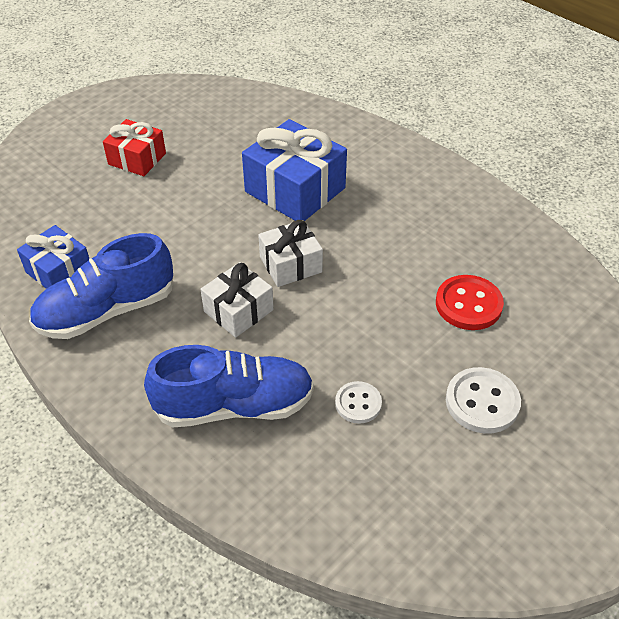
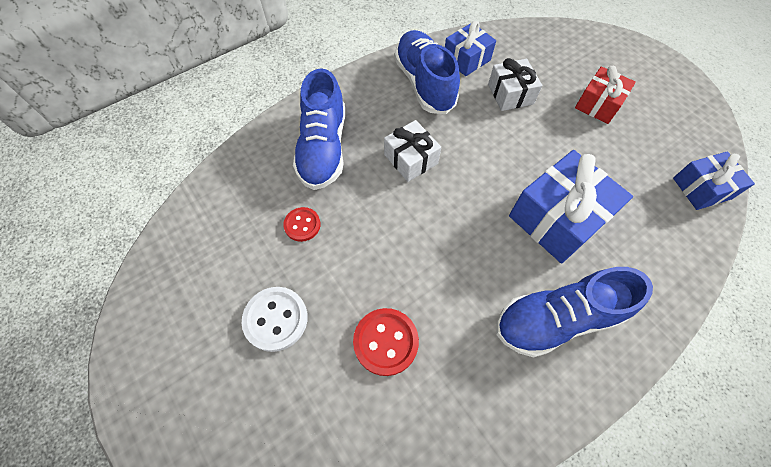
camera: 100 degrees right, 15 degrees up
white gift [258,220,323,287] -> white gift moved to [488,58,542,111]
white button [335,381,382,424] -> red button [283,207,321,242]
none -> blue shoe [496,267,653,357]
none -> blue gift [673,151,755,210]

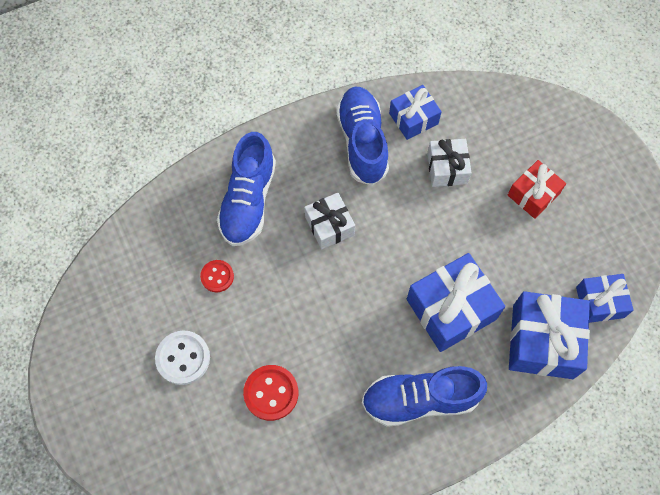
camera: 10 degrees right, 5 degrees up
none -> blue gift [509,291,590,379]

